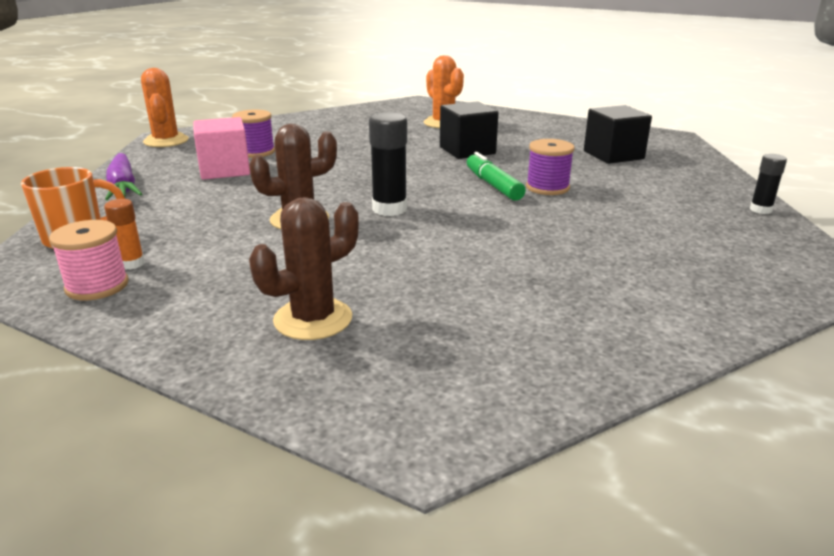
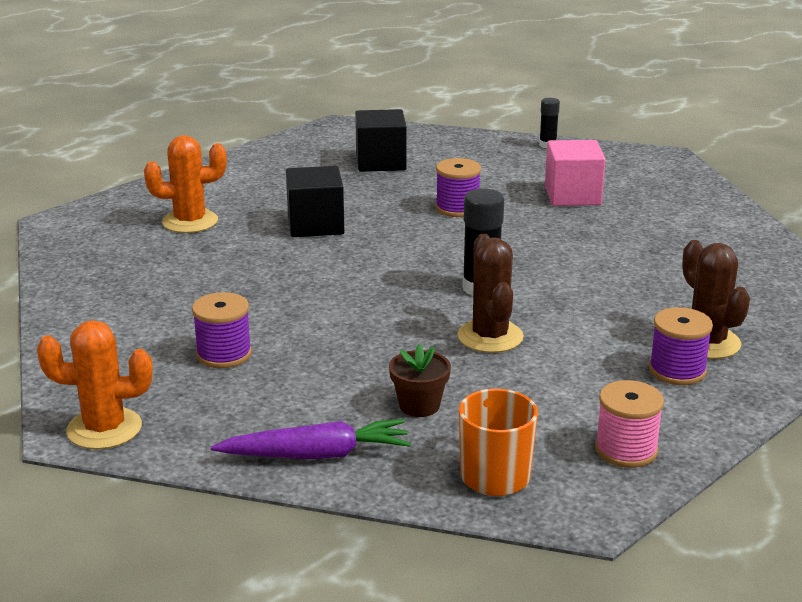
camera: 75 degrees left, 0 degrees up
orange glue stick [104,199,145,270] -> none
pink cube [193,117,250,180] -> pink cube moved to [545,140,606,206]
green marker [467,152,526,201] -> none
none -> brown flower pot [389,344,451,417]
none -> purple spool [649,307,713,385]

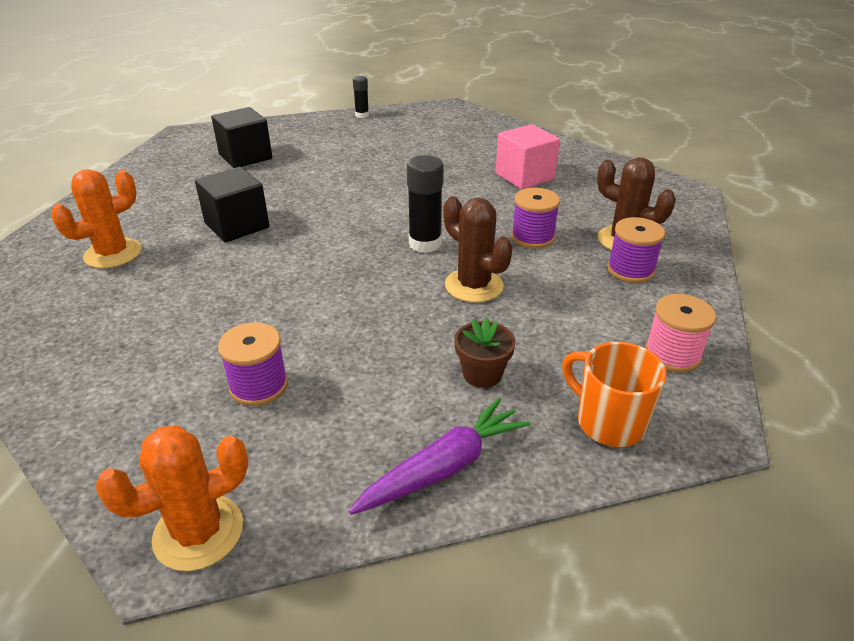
camera: 30 degrees left, 10 degrees up
purple spool [435,158,481,217] -> purple spool moved to [511,188,560,248]
pink cube [545,140,606,206] -> pink cube moved to [495,124,560,189]

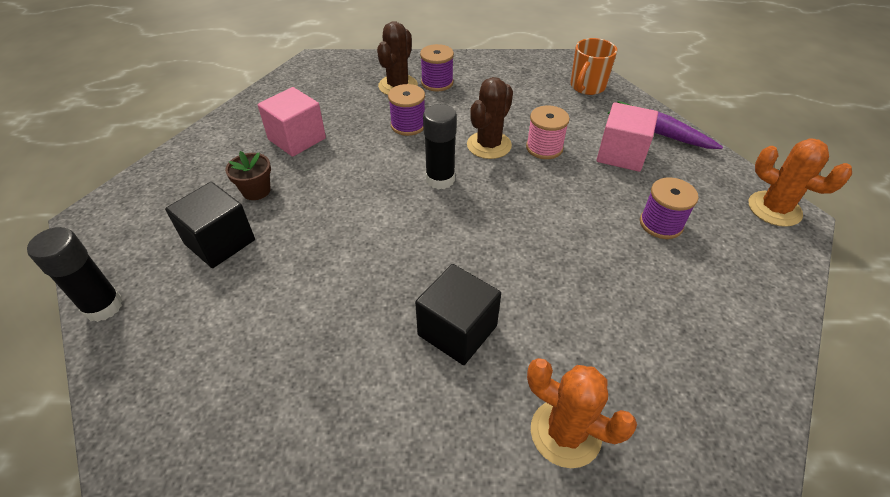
camera: 105 degrees left, 10 degrees up
black cube [211,107,272,168] -> black cube moved to [165,182,255,268]
black glue stick [353,76,369,118] -> black glue stick [27,227,123,322], size x1.69
brown flower pot [454,317,516,388] -> brown flower pot moved to [225,151,271,200]
pink spool [645,294,716,373] -> pink spool moved to [526,105,570,159]
none -> pink cube [597,102,658,172]

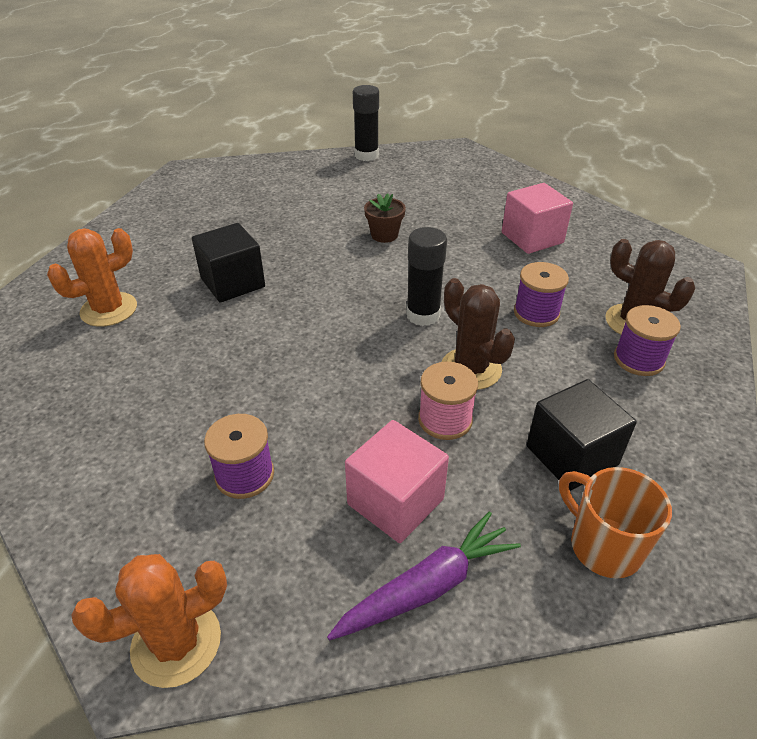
camera: 110 degrees right, 5 degrees down
black cube [165,182,255,268] -> black cube moved to [527,379,637,491]
brown flower pot [225,151,271,200] -> brown flower pot moved to [364,193,406,243]

